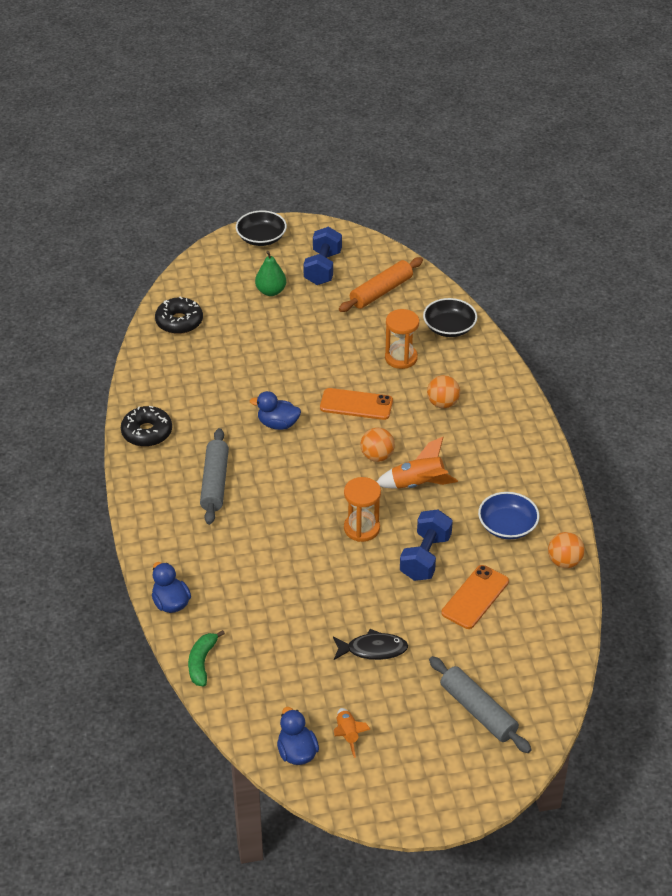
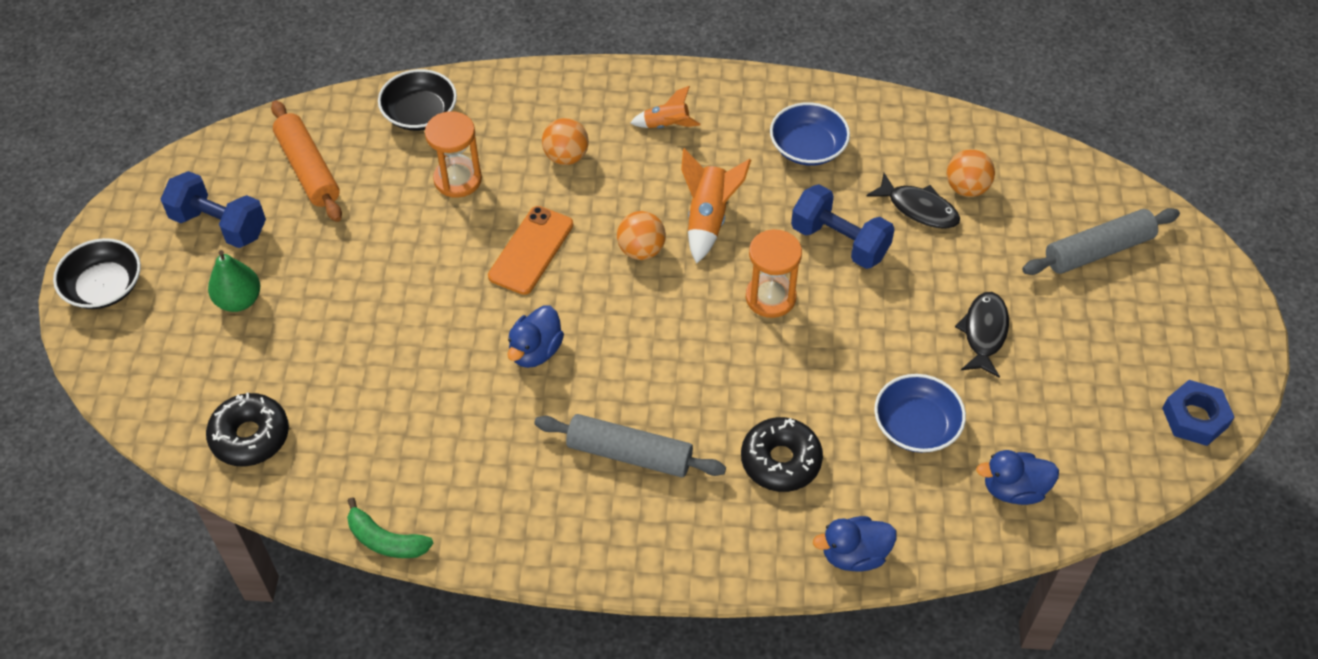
camera: 75 degrees left, 10 degrees up
black donut [121,406,172,447] -> black donut moved to [741,417,823,492]
green banana [188,630,225,686] -> green banana moved to [347,497,433,558]
blue duck [277,707,319,765] -> blue duck moved to [976,450,1059,505]
orange rocket [334,708,371,758] -> orange rocket moved to [630,86,701,128]
orange phone [441,565,509,629] -> black fish [867,173,960,229]
orange ball [548,532,585,568] -> orange ball moved to [947,149,995,197]
none -> blue bowl [874,374,966,453]
none -> blue nut [1162,380,1234,446]

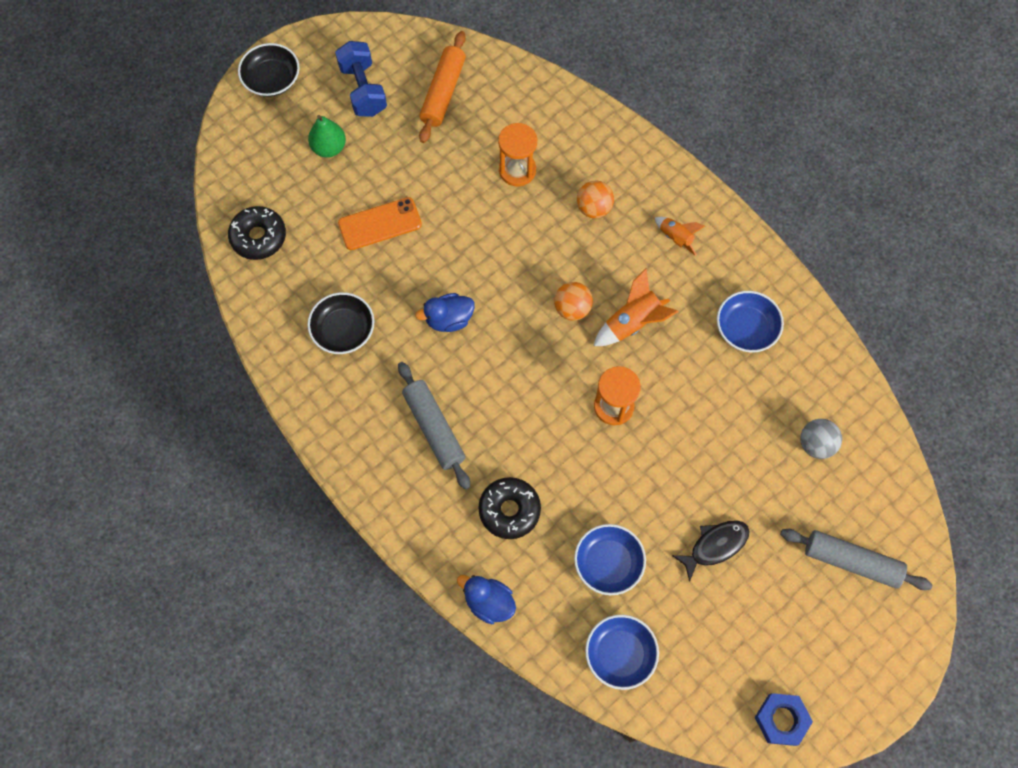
camera: 45 degrees right, 15 degrees up
green banana [347,497,433,558] -> none
black bowl [378,69,457,131] -> black bowl moved to [307,292,374,354]
orange phone [488,206,573,295] -> orange phone moved to [338,197,422,250]
blue dumbbell [791,184,895,269] -> none
black fish [867,173,960,229] -> none
orange ball [947,149,995,197] -> grey ball [800,419,842,459]
blue duck [976,450,1059,505] -> blue bowl [585,614,659,690]

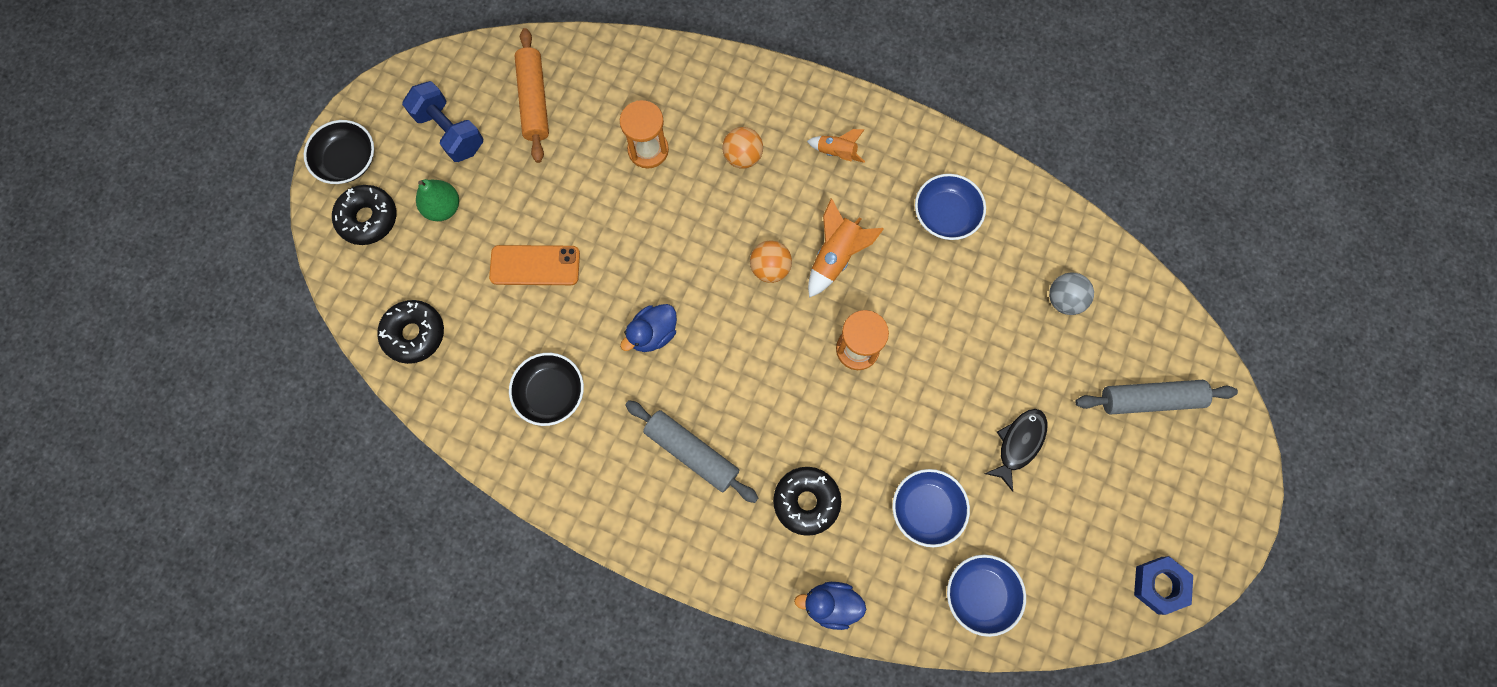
camera: 25 degrees left, 5 degrees up
orange phone [338,197,422,250] -> orange phone turned 45 degrees clockwise [489,245,580,285]
none -> black donut [332,185,397,245]

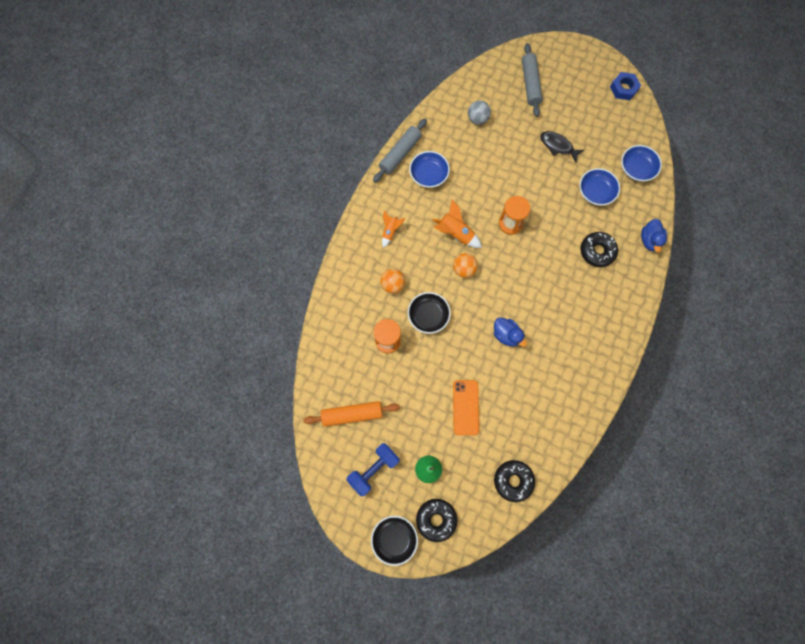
camera: 90 degrees left, 0 degrees up
black bowl [509,353,584,426] -> black bowl moved to [408,292,451,334]
grey rolling pin [625,400,758,503] -> grey rolling pin moved to [373,119,427,183]

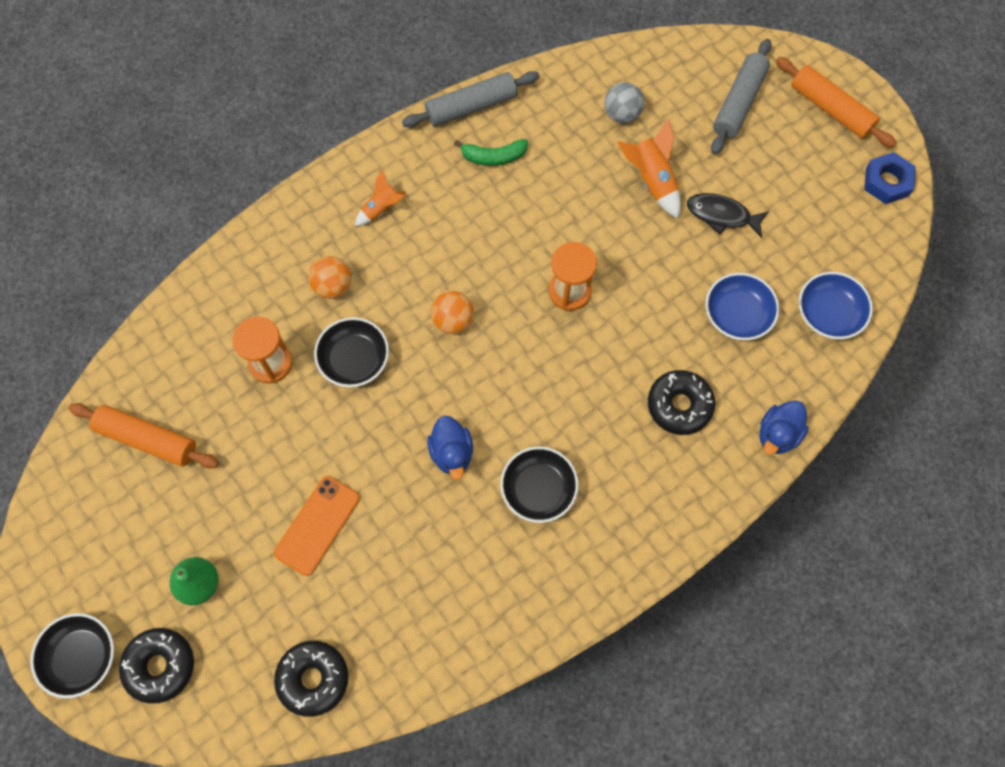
camera: 30 degrees right, 5 degrees down
blue dumbbell [346,443,400,496] -> none
blue bowl [409,151,450,188] -> green banana [454,139,528,166]
orange rocket [433,200,482,248] -> orange rocket moved to [617,118,681,219]
black fish [540,131,584,162] -> black fish turned 45 degrees counterclockwise [687,193,769,238]
none -> black bowl [500,446,579,523]
none -> orange rolling pin [776,57,896,148]

